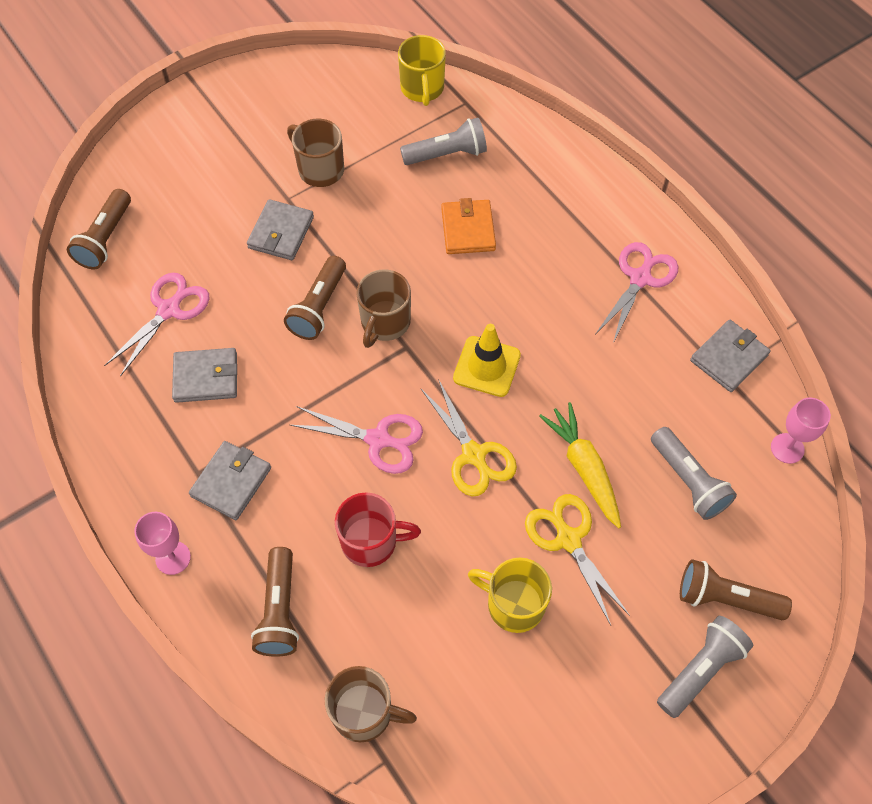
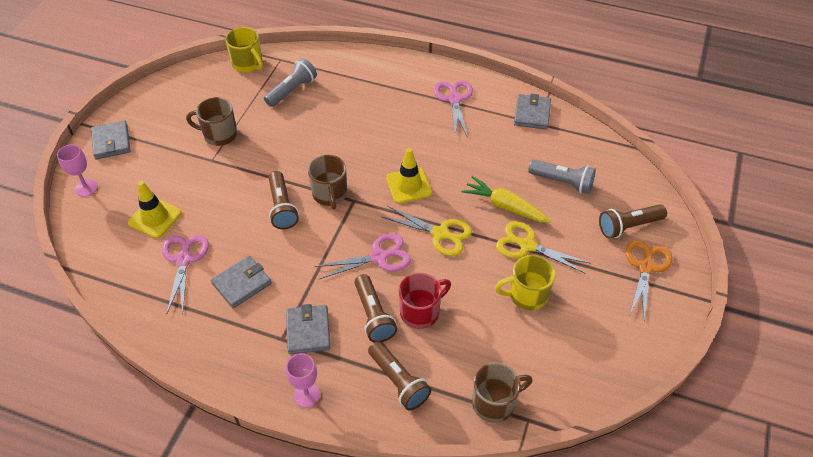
camera: 35 degrees left, 10 degrees down
brown flashlight [67,189,131,269] -> brown flashlight moved to [354,274,397,342]
grey wallet [247,199,314,260] -> grey wallet moved to [91,120,131,160]
orange wallet [441,198,496,254] -> none
grey flashlight [657,616,753,718] -> orange scissors [625,240,673,322]
pink goblet [771,398,831,464] -> pink goblet moved to [57,144,98,197]
none -> yellow traffic cone [128,181,182,239]

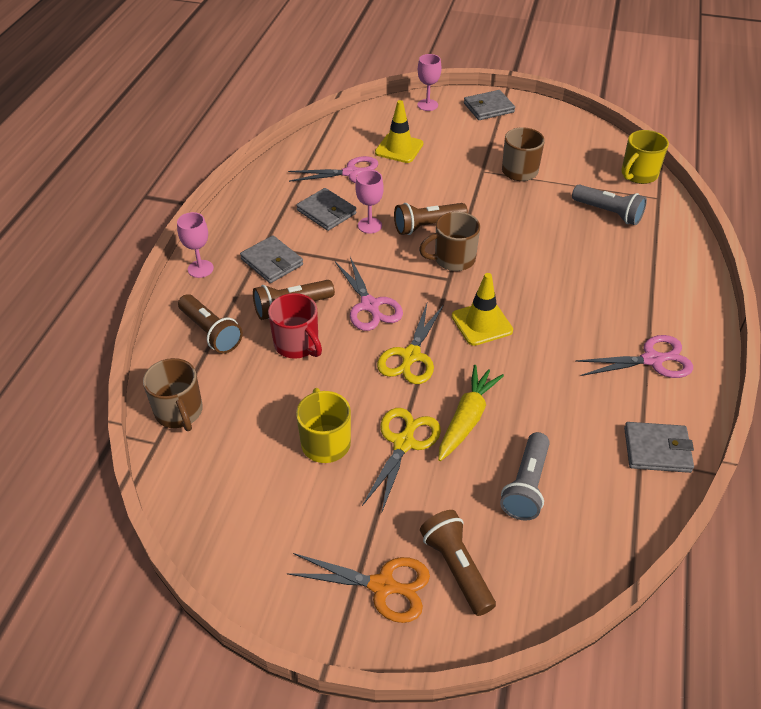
camera: 85 degrees right, 5 degrees down
grey wallet [286,304,330,354] -> grey wallet turned 60 degrees clockwise [240,235,303,283]
brown flashlight [368,341,431,410] -> brown flashlight turned 90 degrees counterclockwise [178,294,243,354]
none -> pink goblet [355,170,384,234]

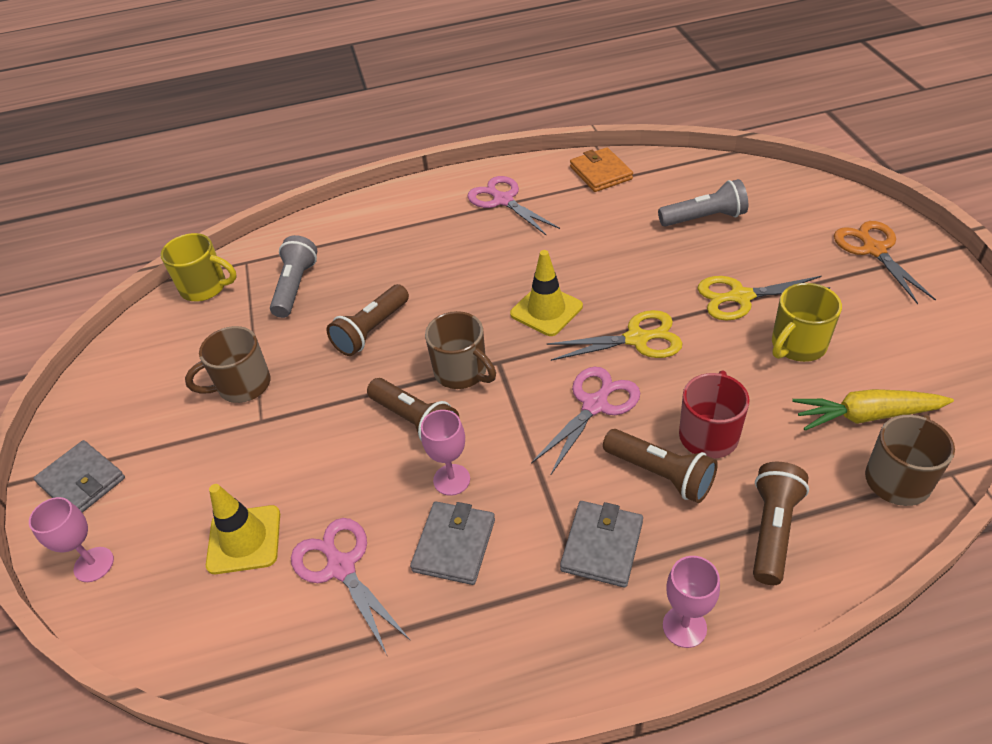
camera: 115 degrees left, 0 degrees up
brown flashlight [420,510,496,616] -> brown flashlight moved to [326,284,409,356]
yellow carrot [438,365,504,461] -> yellow carrot moved to [792,389,954,430]
grey wallet [624,422,694,473] -> orange wallet [570,147,633,192]

